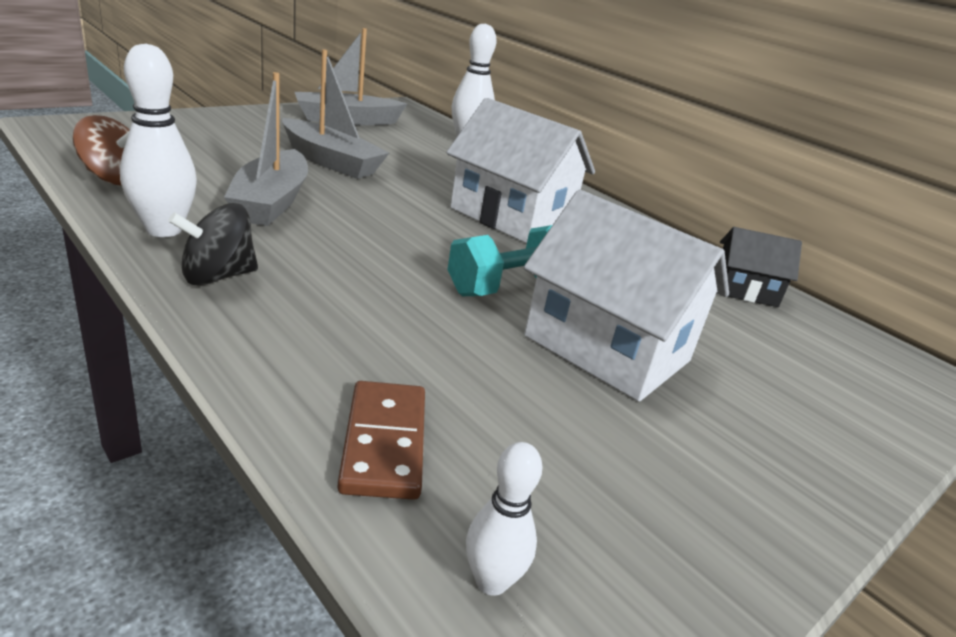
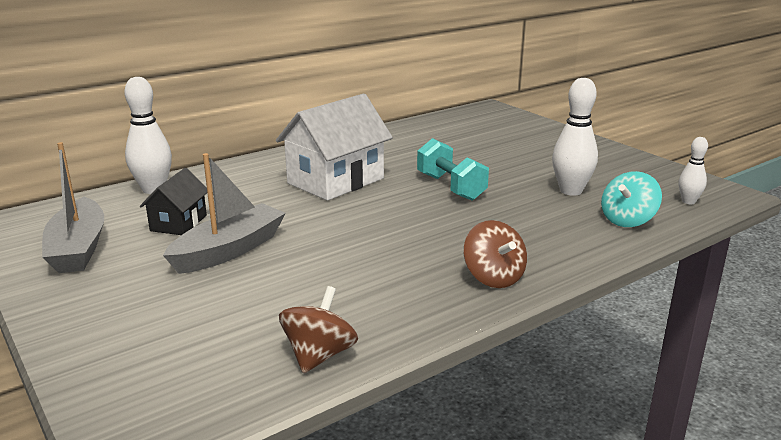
camera: 80 degrees left, 5 degrees down
white bowling pin [120,44,197,237] -> white bowling pin moved to [552,78,598,196]
black spinning top [168,203,258,286] -> brown spinning top [464,220,527,288]
grey boat [224,72,308,226] -> none
brown domino [338,381,425,500] -> turquoise spinning top [601,171,662,227]
white house [524,190,729,402] -> none
black house [720,227,802,307] -> black house moved to [140,168,207,235]

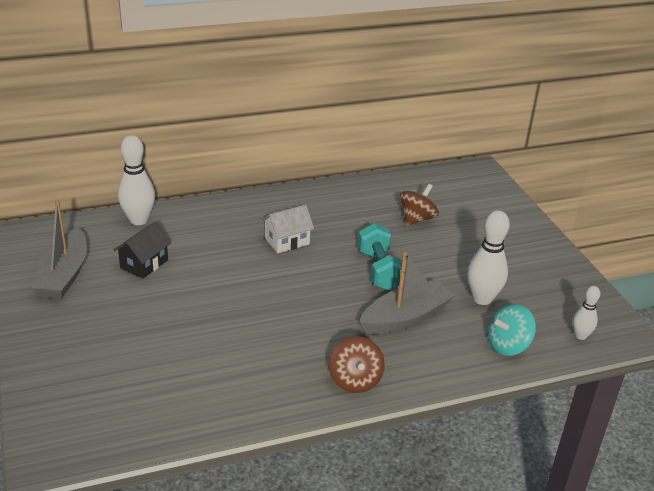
camera: 15 degrees right, 10 degrees up
grey boat [163,153,286,274] -> grey boat moved to [360,252,455,334]
white house [276,94,393,201] -> white house [261,205,314,253], size x0.54
brown spinning top [279,286,358,373] -> brown spinning top moved to [400,184,439,226]

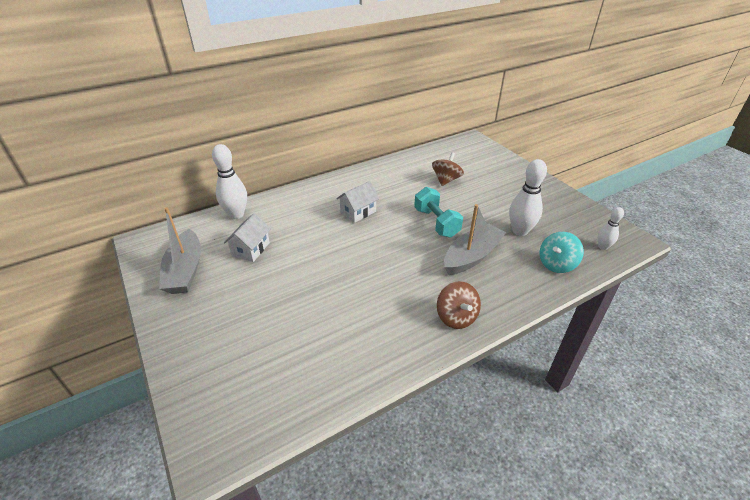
camera: 10 degrees left, 5 degrees up
black house [114,222,171,279] -> white house [224,213,271,262]

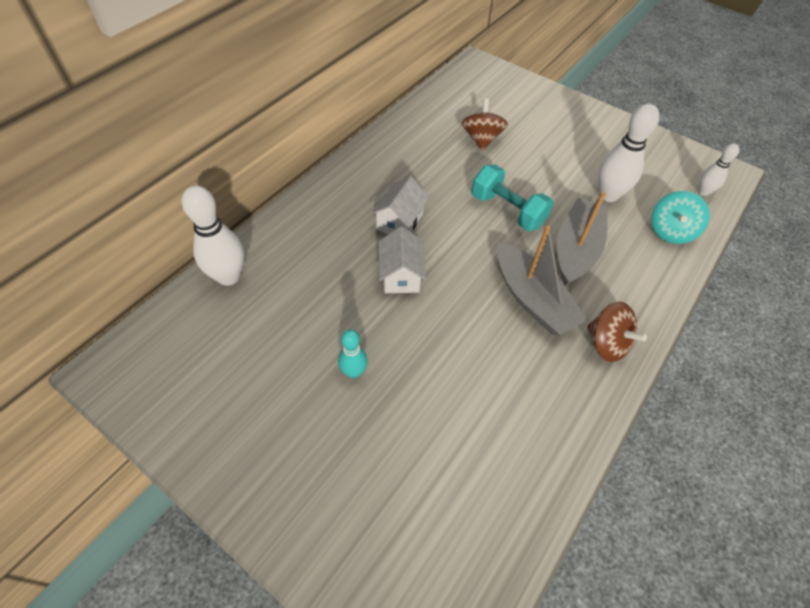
camera: 25 degrees left, 15 degrees up
grey boat [159,208,201,294] -> grey boat moved to [497,225,587,335]
white house [224,213,271,262] -> white house moved to [379,227,426,293]
none -> turquoise bowling pin [338,329,368,378]

